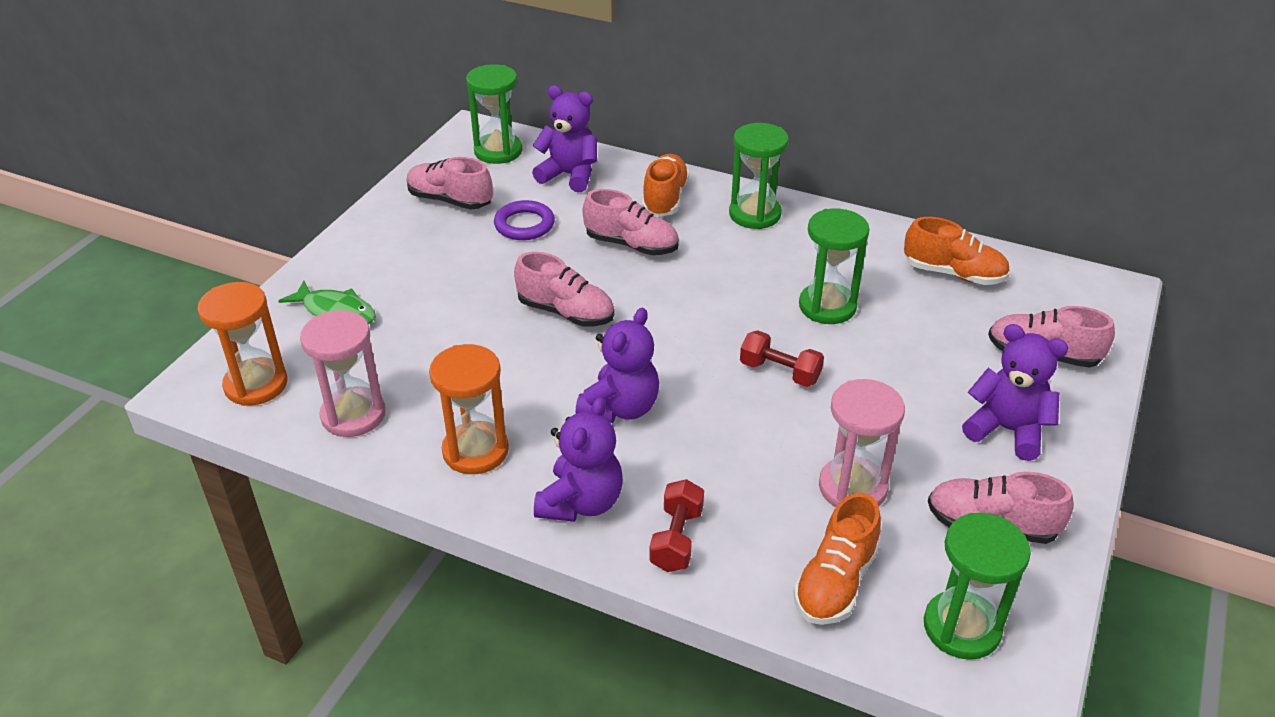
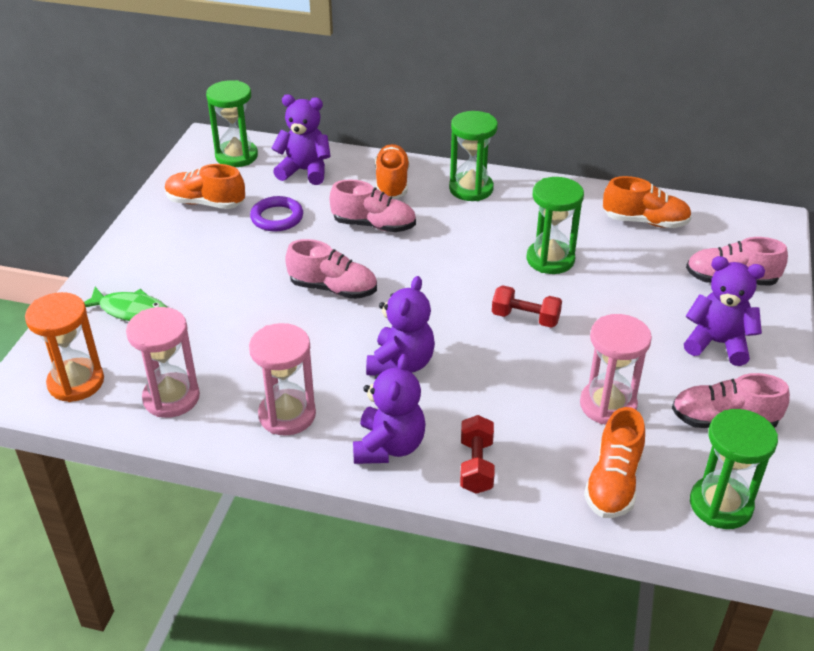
camera: 10 degrees left, 0 degrees up
pink shoe [407,157,493,209] -> orange shoe [165,164,245,209]
orange hourglass [429,344,509,474] -> pink hourglass [249,323,316,436]

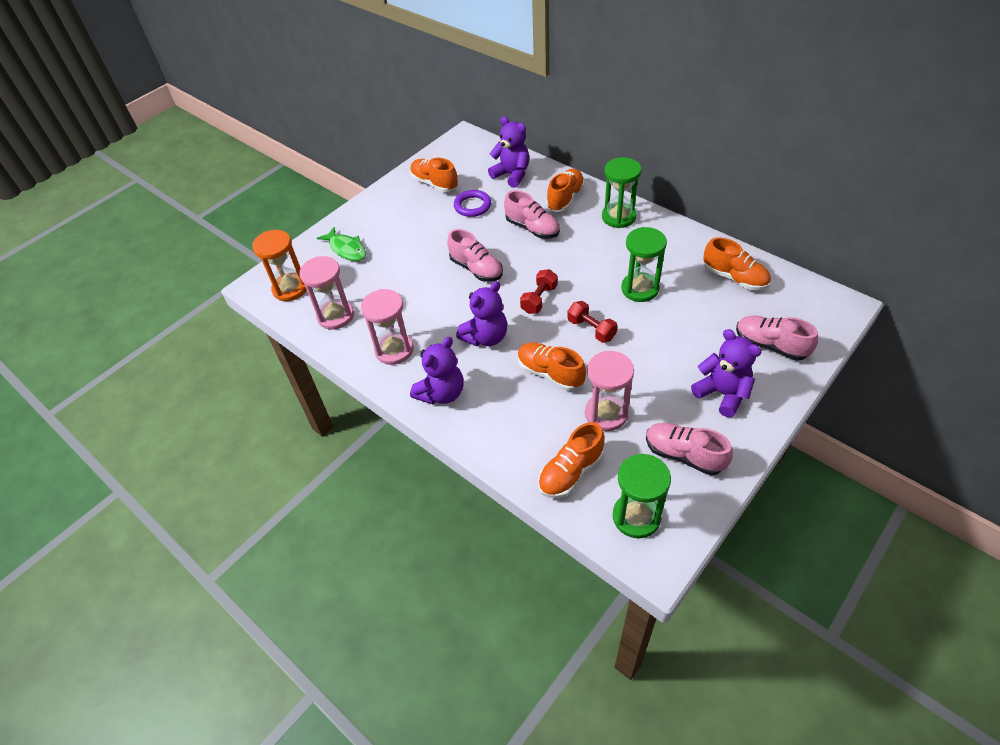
camera: 30 degrees right, 10 degrees up
green hourglass [206,80,258,167] -> none
red dumbbell [460,415,495,494] -> red dumbbell moved to [520,269,558,314]
none -> orange shoe [518,343,586,391]

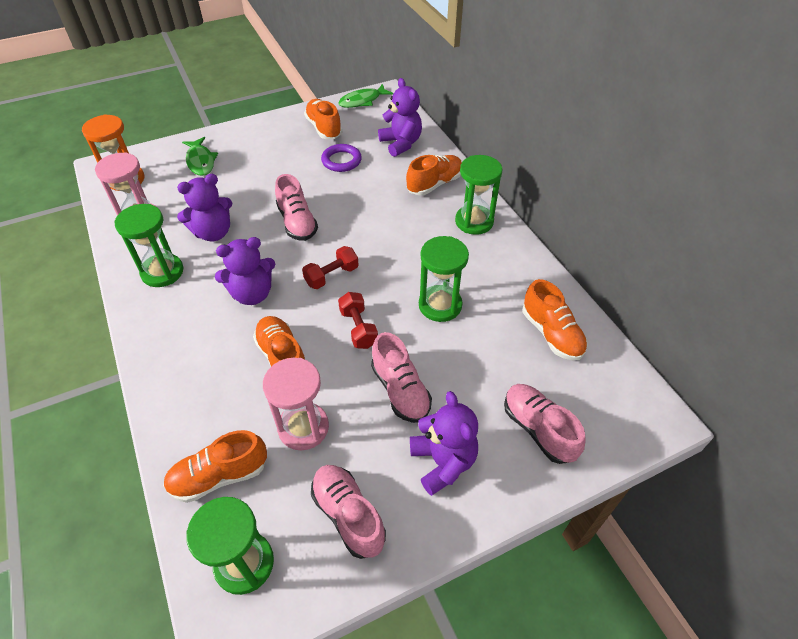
camera: 20 degrees right, 0 degrees up
pink hourglass [361,289,414,365] -> green hourglass [114,204,183,287]
purple teddy bear [410,337,464,404] -> purple teddy bear moved to [177,174,232,241]
pink shoe [504,190,560,239] -> pink shoe moved to [371,332,432,423]
none -> green fish [338,84,393,108]

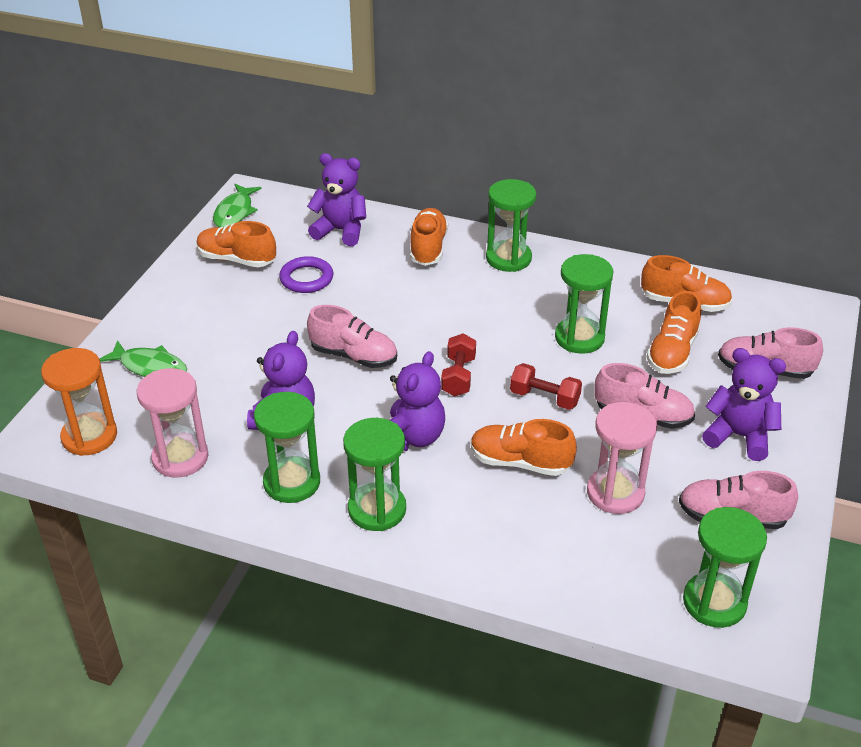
camera: 45 degrees left, 10 degrees down
orange shoe [163,430,267,503] -> orange shoe moved to [647,291,701,374]
none -> green hourglass [343,418,406,531]

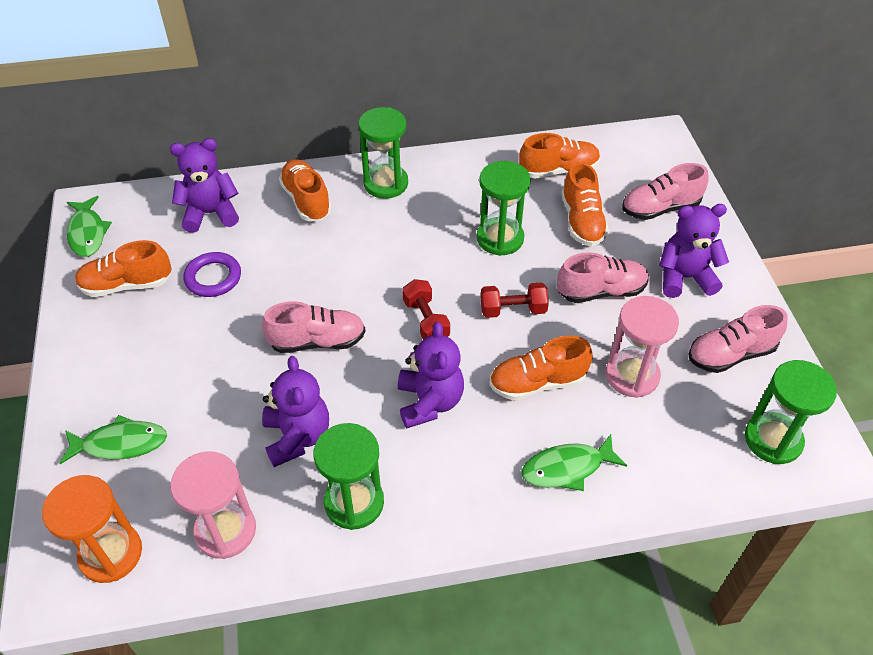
camera: 30 degrees left, 10 degrees up
green hourglass [343,418,406,531] -> none
none -> green fish [521,434,627,491]

